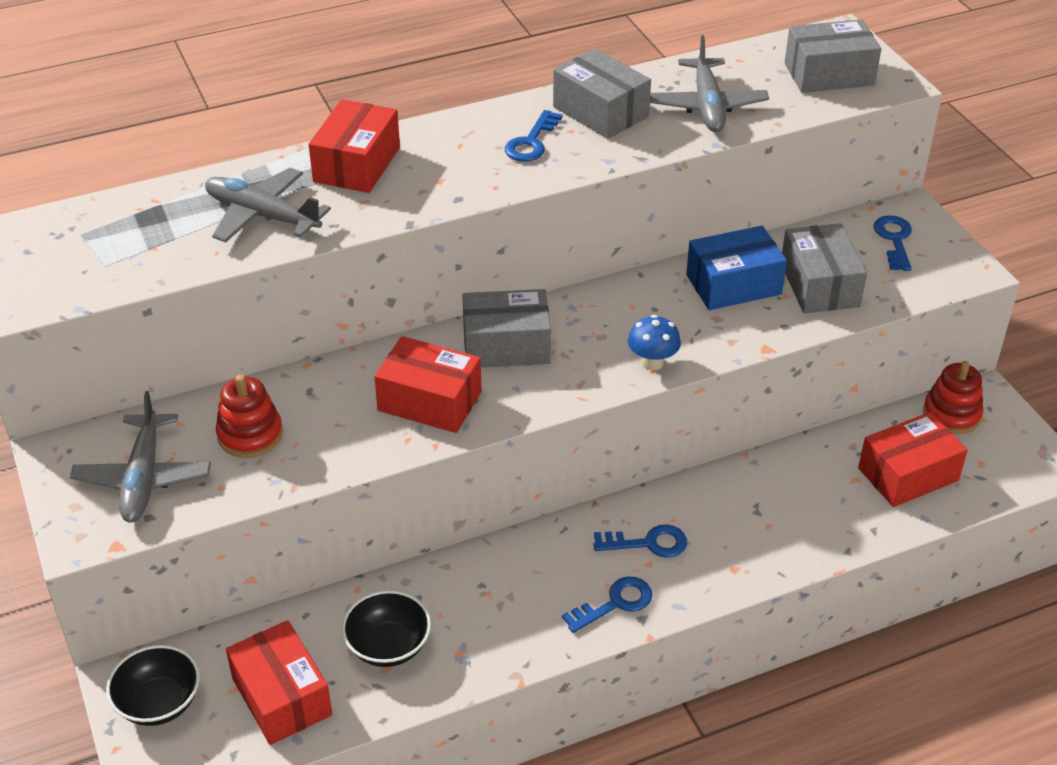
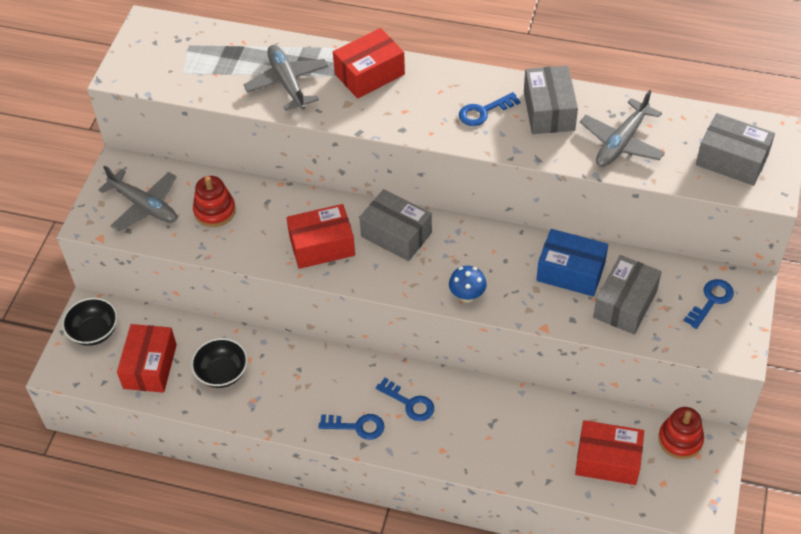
camera: 40 degrees right, 10 degrees up
grey plane [70,391,211,523] -> grey plane turned 90 degrees counterclockwise [98,166,177,232]
red box [374,336,482,433] -> red box turned 75 degrees counterclockwise [286,204,355,269]

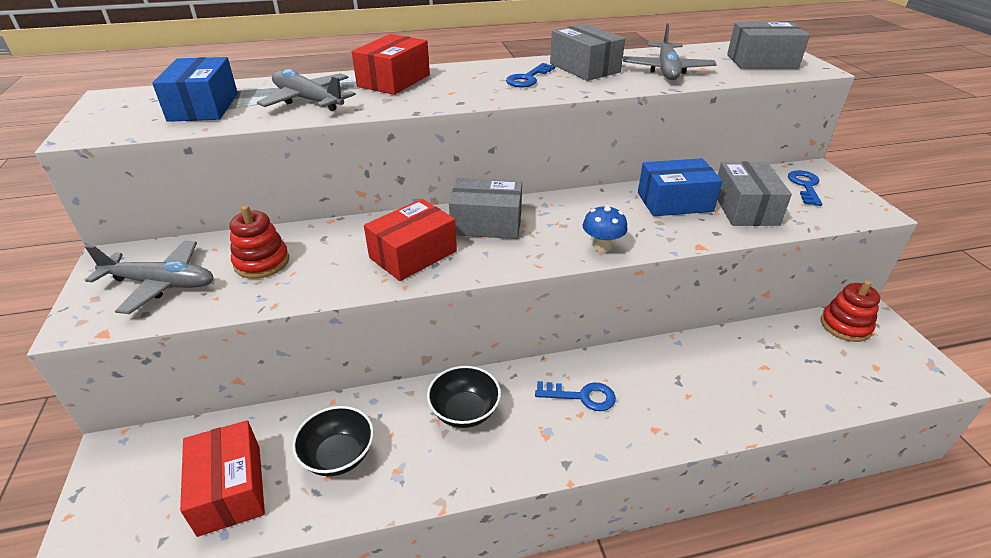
camera: 30 degrees left, 15 degrees down
black bowl [62,298,118,346] -> black bowl moved to [427,366,501,428]
blue key [318,414,384,440] -> none
red box [575,420,644,485] -> none
none -> blue box [152,57,238,122]

